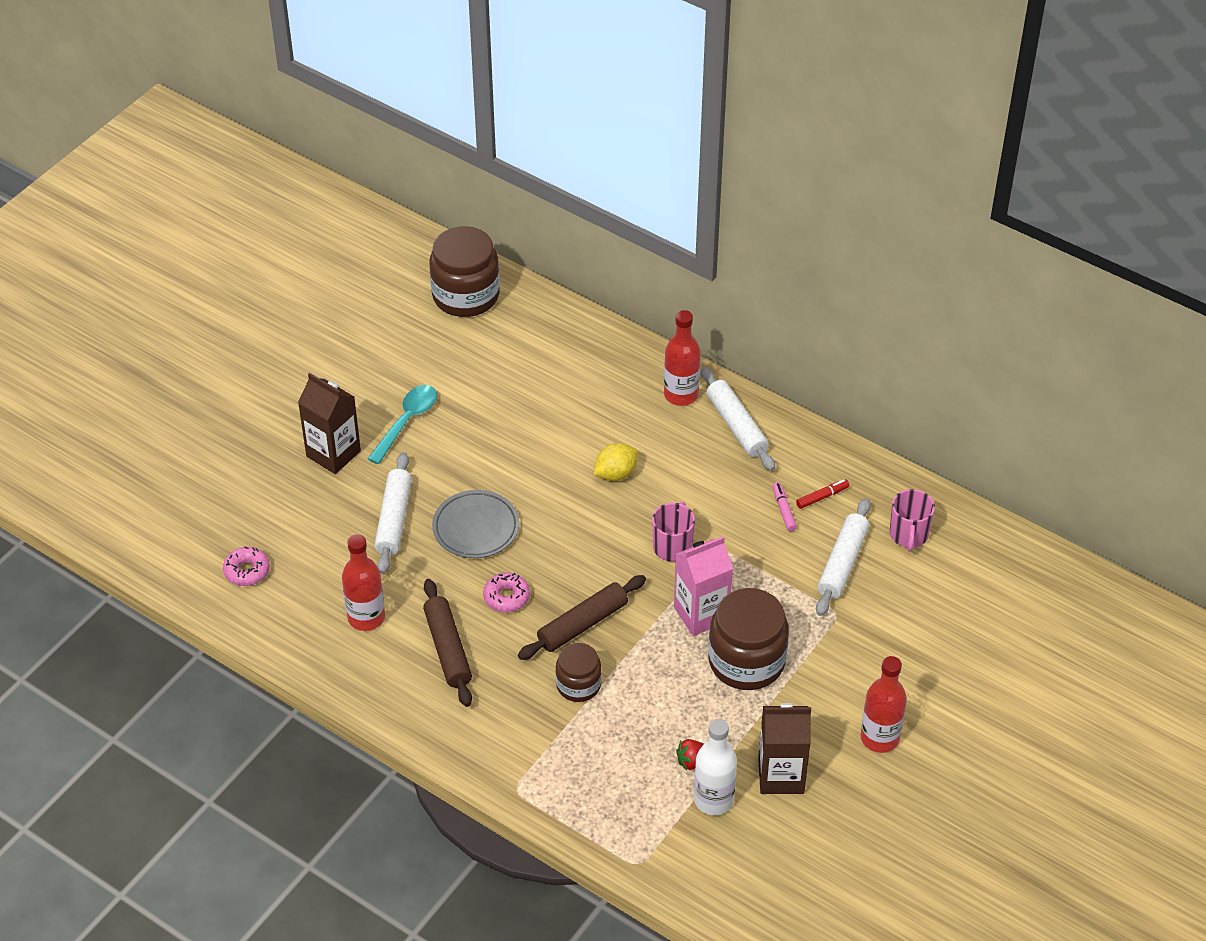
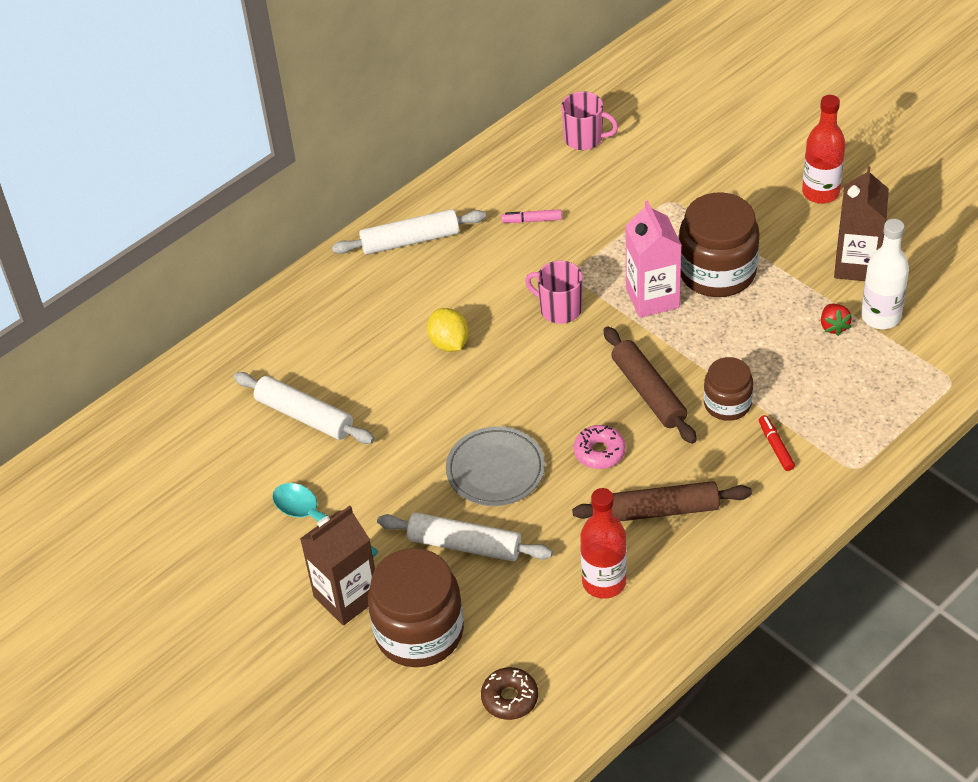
camera: 75 degrees left, 0 degrees up
pink donut [223,547,270,586] -> brown donut [481,667,538,720]
brown jar [429,226,500,317] -> brown jar moved to [368,548,464,667]
red bottle [664,310,701,406] -> none
red marker [796,479,850,509] -> red marker moved to [759,415,795,471]
white rolling pin [816,498,871,616] -> white rolling pin moved to [234,372,374,444]

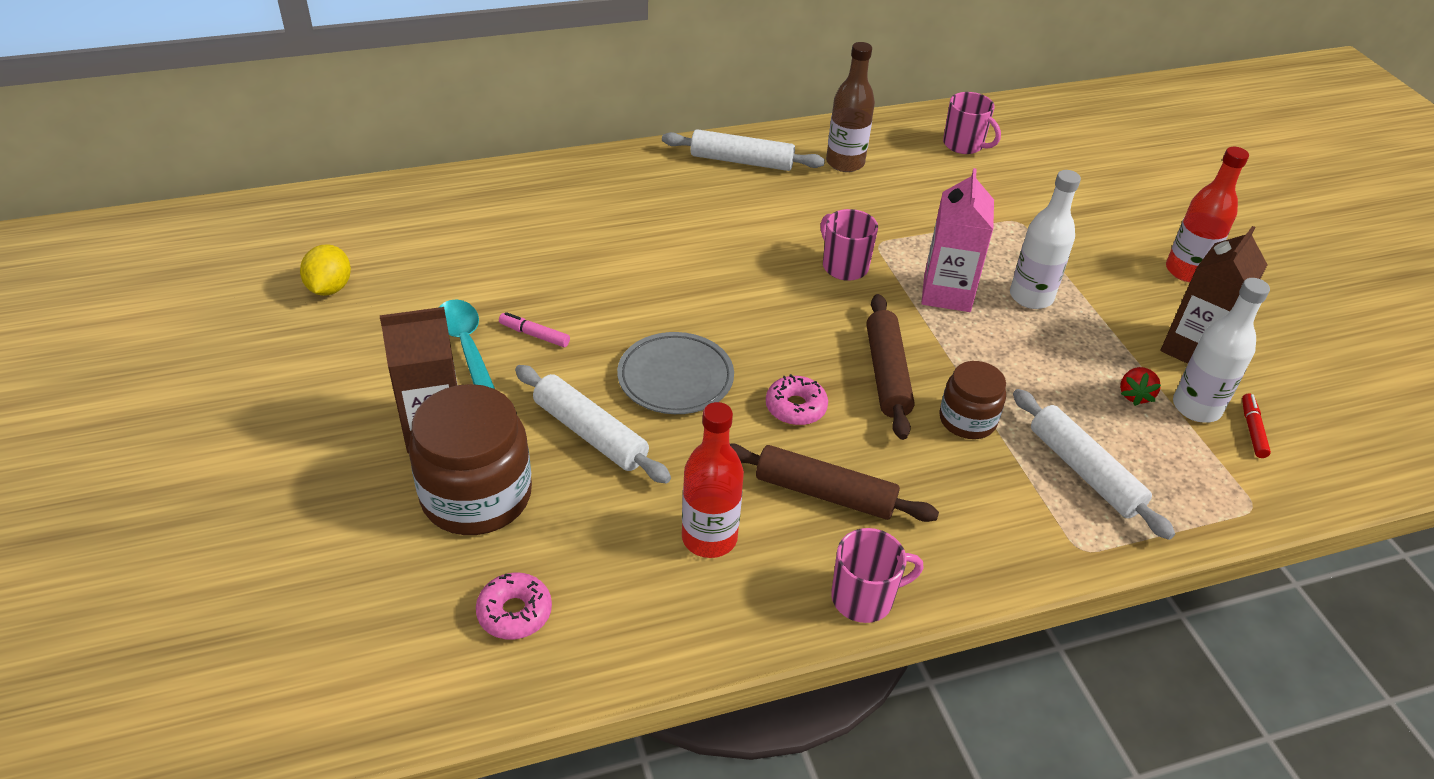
camera: 20 degrees right, 5 degrees down
white rolling pin [234,372,374,444] -> white rolling pin moved to [1013,389,1175,540]
yellow lemon [427,308,469,352] -> yellow lemon moved to [300,244,351,296]
brown donut [481,667,538,720] -> pink donut [476,573,552,640]
pink marker [501,209,562,223] -> pink marker moved to [499,312,570,347]
brown jar [679,192,760,297] -> white bottle [1010,170,1081,309]
red marker [759,415,795,471] -> red marker moved to [1242,393,1271,458]
none -> brown bottle [826,42,875,172]
none -> pink mug [831,528,923,623]

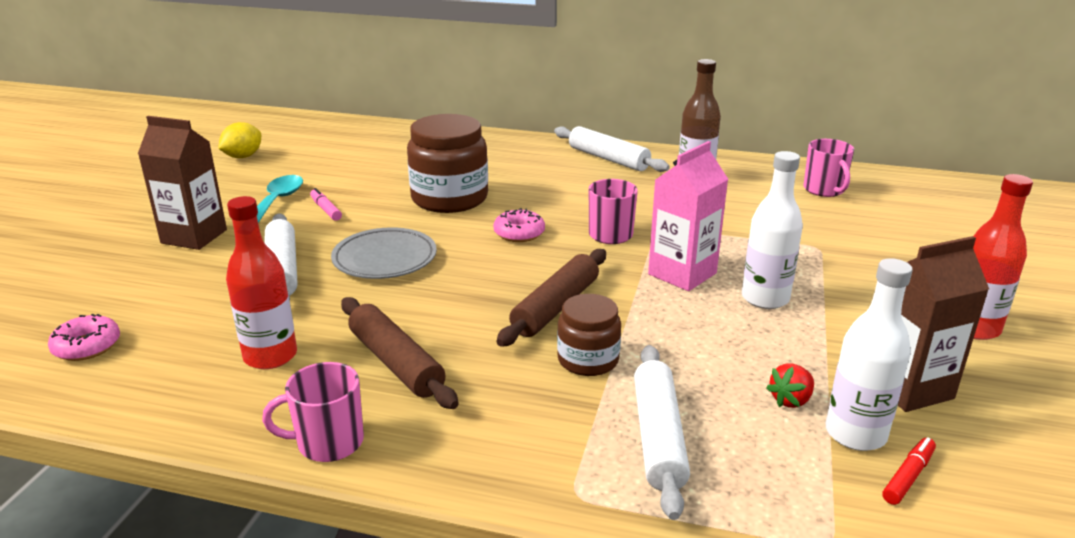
camera: 35 degrees right, 15 degrees down
brown jar [409,384,532,535] -> brown jar moved to [407,114,488,213]
pink donut [766,374,828,425] -> pink donut moved to [493,208,545,242]
pink mug [831,528,923,623] -> pink mug turned 150 degrees clockwise [262,362,364,462]

